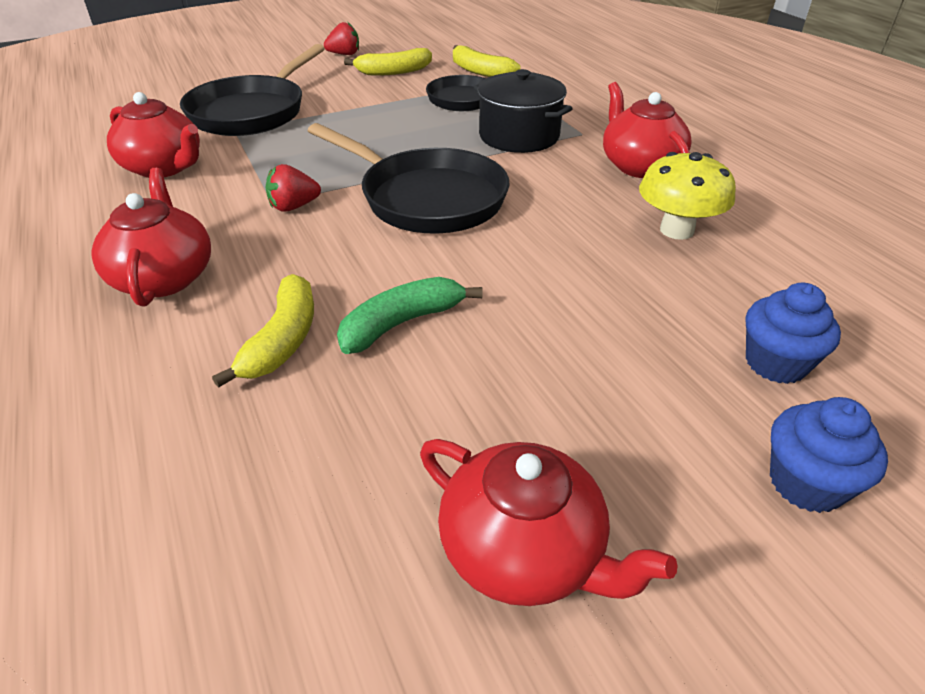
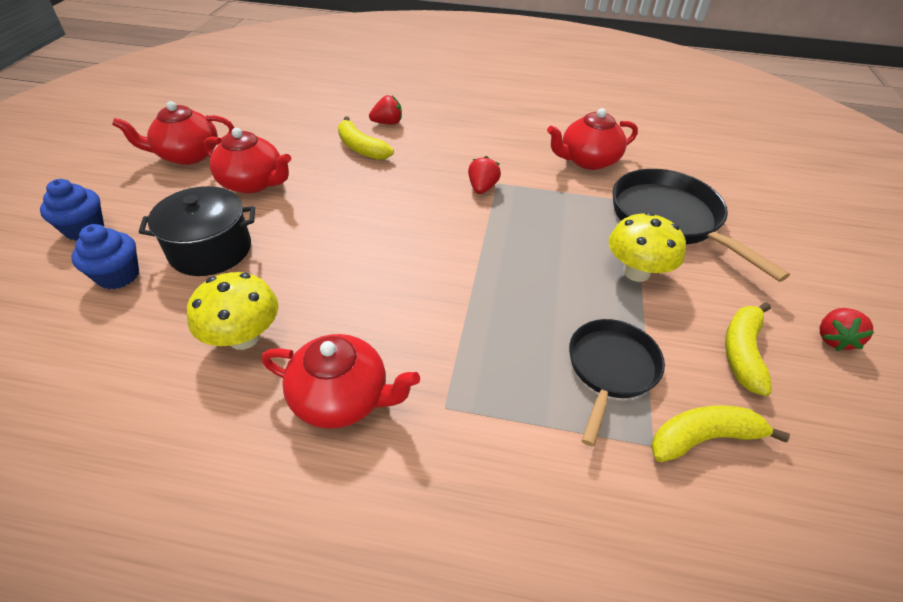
camera: 125 degrees right, 5 degrees up
red teapot [92,168,211,307] -> red teapot moved to [204,128,291,194]
black pan [307,123,509,234] -> none
green banana [337,277,482,354] -> none
black pot [474,69,573,153] -> black pot moved to [139,186,255,276]
none -> red strawberry [369,95,402,125]
none -> yellow mushroom [608,212,686,282]

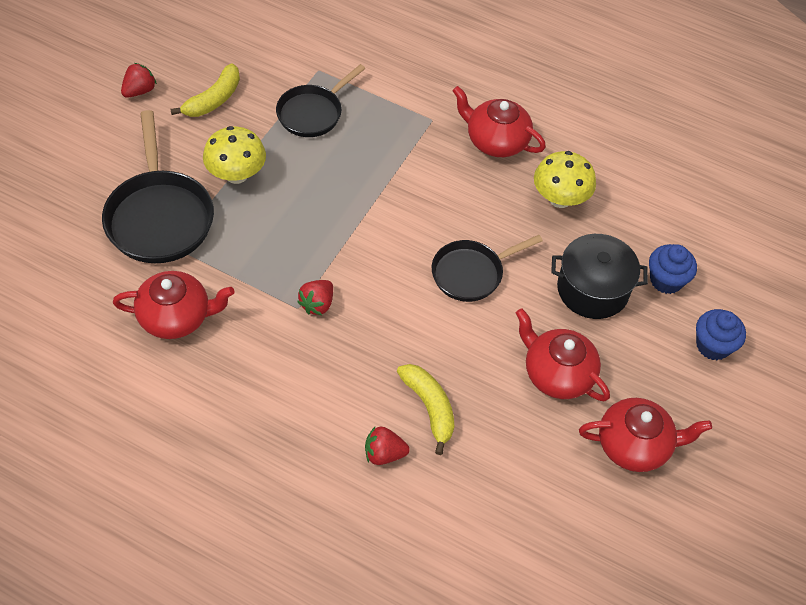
camera: 165 degrees left, 10 degrees up
yellow banana [651,405,790,462] -> none
none -> black pan [432,235,543,302]

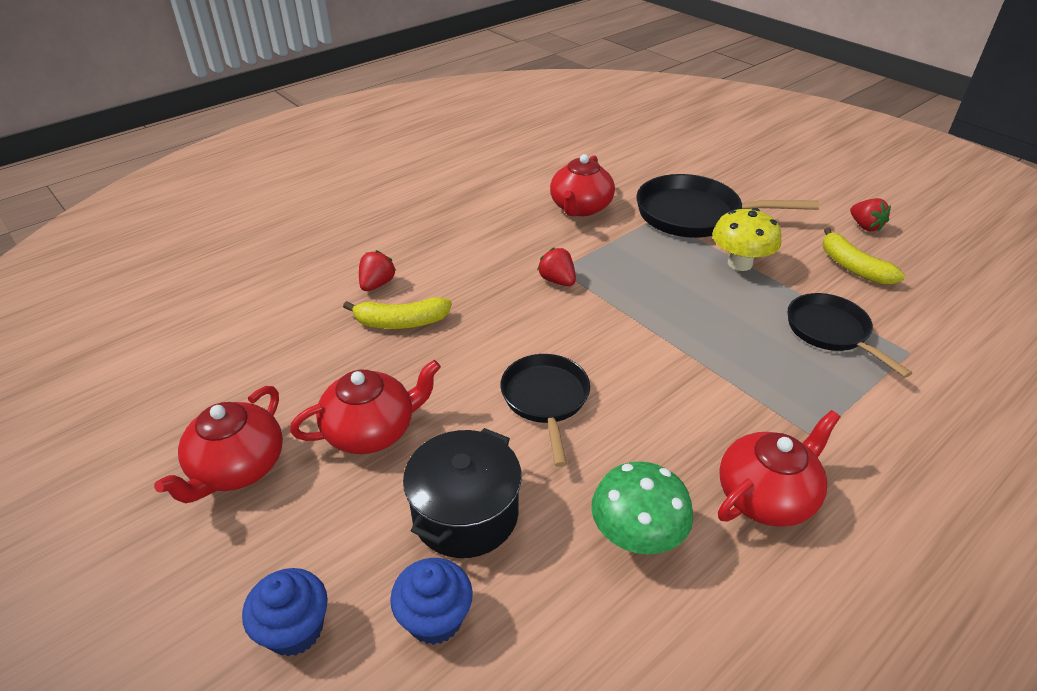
camera: 115 degrees right, 15 degrees down
yellow mushroom [534,151,596,208] -> green mushroom [591,461,693,554]

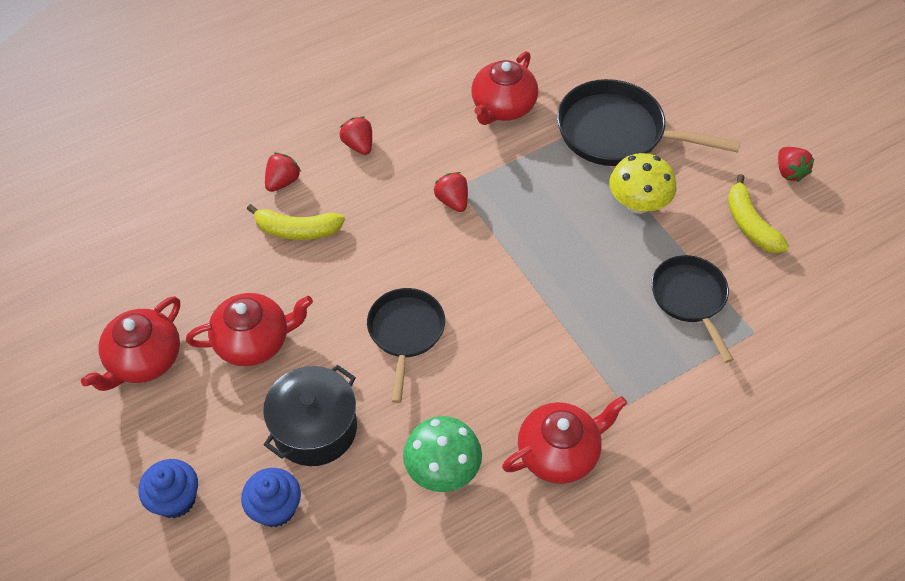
camera: 10 degrees right, 15 degrees up
none -> red strawberry [339,117,372,155]

